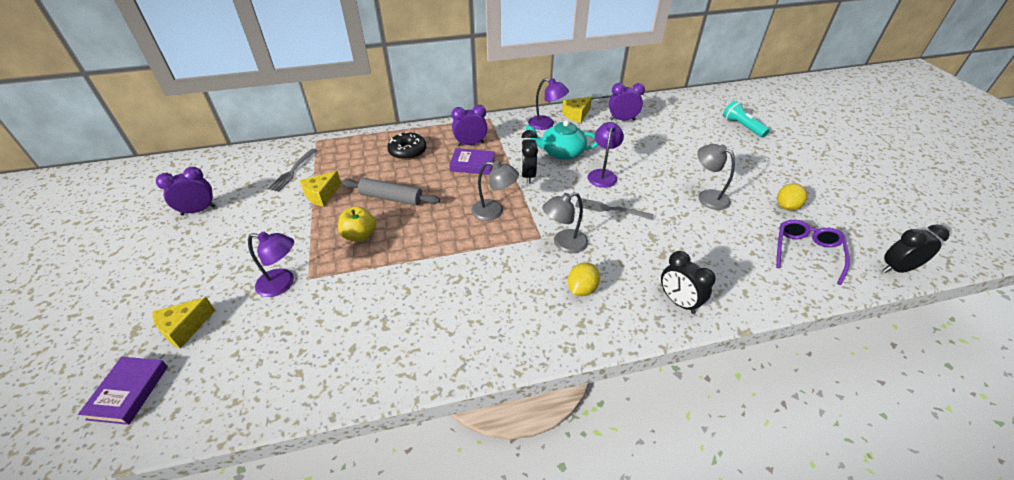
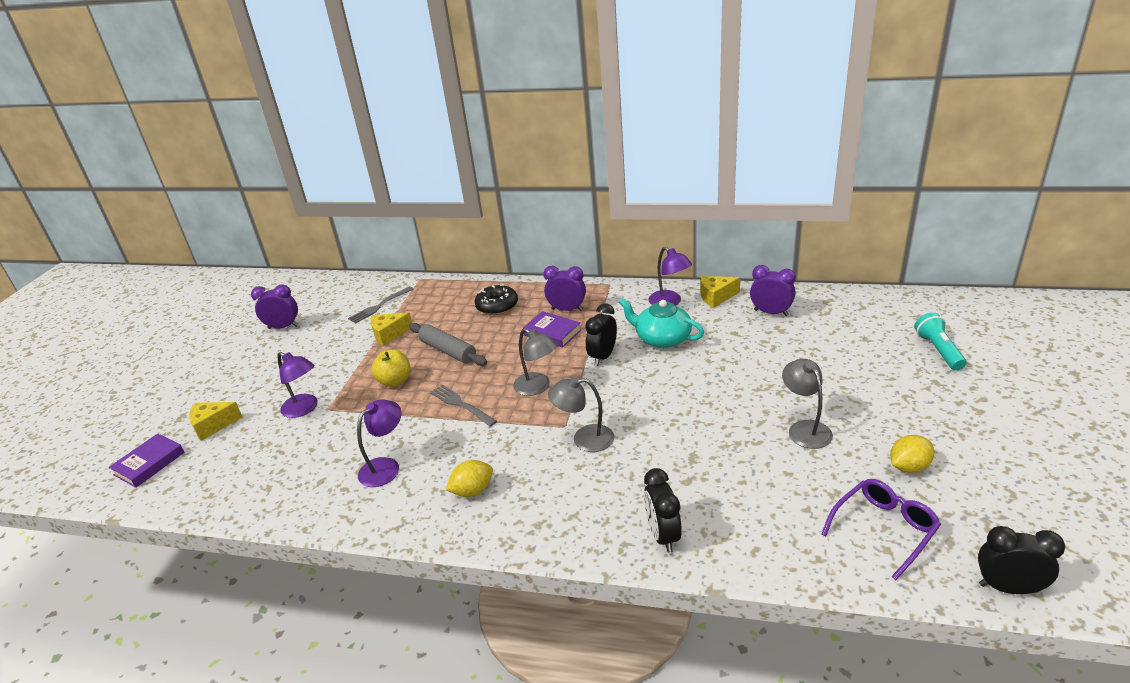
camera: 30 degrees right, 10 degrees down
yellow lemon [568,263,600,296] -> yellow lemon moved to [446,460,493,497]
grey fork [575,198,654,220] -> grey fork moved to [430,385,497,427]
purple lamp [588,122,624,188] -> purple lamp moved to [357,400,401,487]

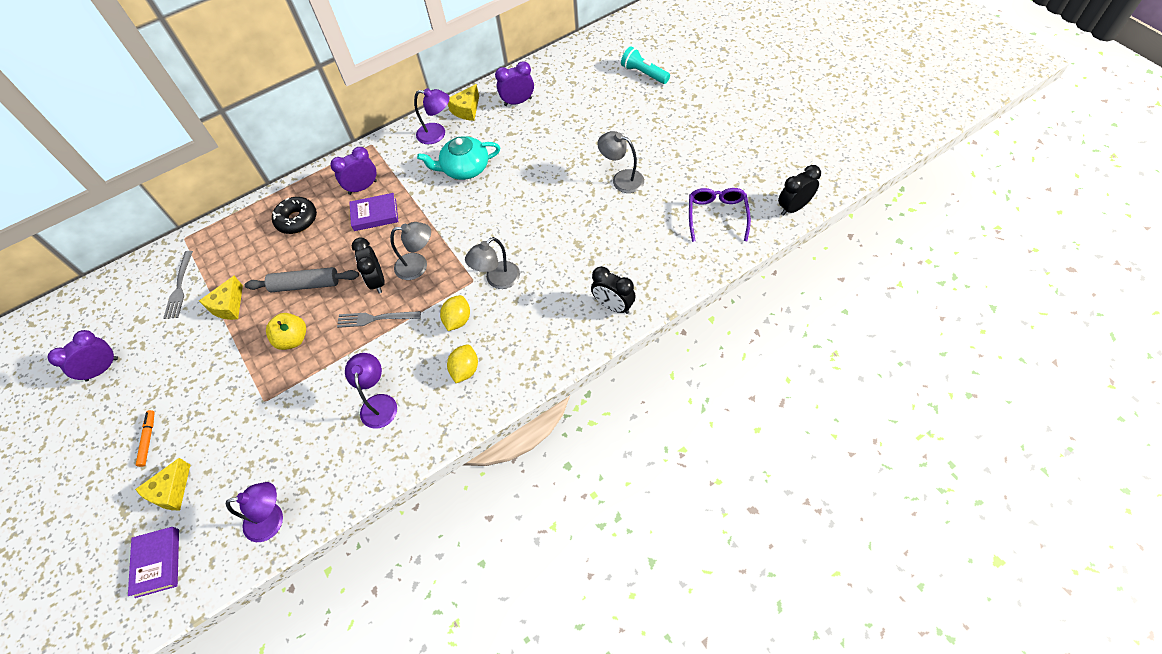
camera: 45 degrees left, 25 degrees up
purple lamp [277,352,317,418] -> purple lamp moved to [226,482,283,542]
black clock [585,303,617,366] -> black clock moved to [352,238,385,294]
yellow lemon [890,435,934,473] -> yellow lemon moved to [440,295,470,331]
none -> orange marker [136,410,155,467]

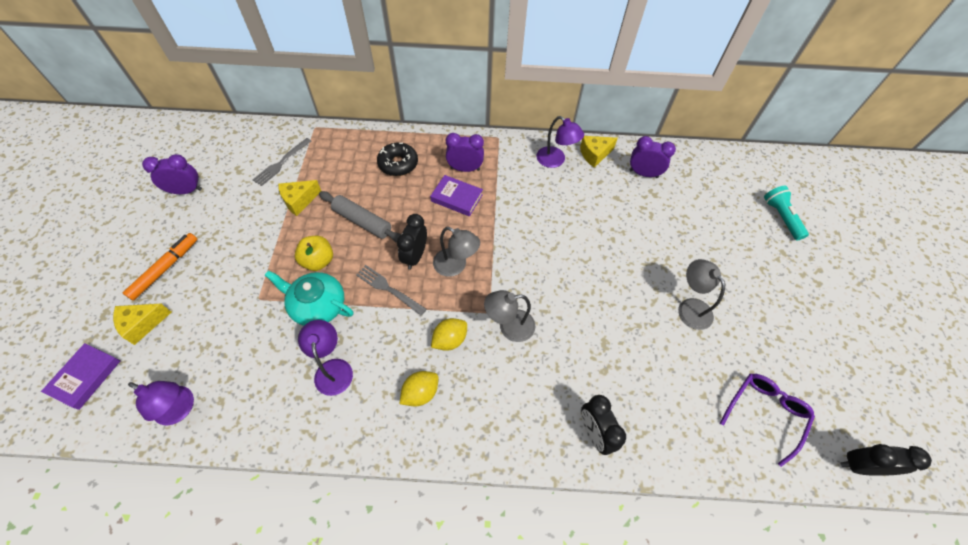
camera: 30 degrees right, 0 degrees up
orange marker [136,410,155,467] -> orange marker [123,233,197,301], size x1.57
purple lamp [345,353,397,429] -> purple lamp turned 45 degrees counterclockwise [298,320,353,396]
turquoise teapot [417,136,500,180] -> turquoise teapot moved to [265,270,353,326]

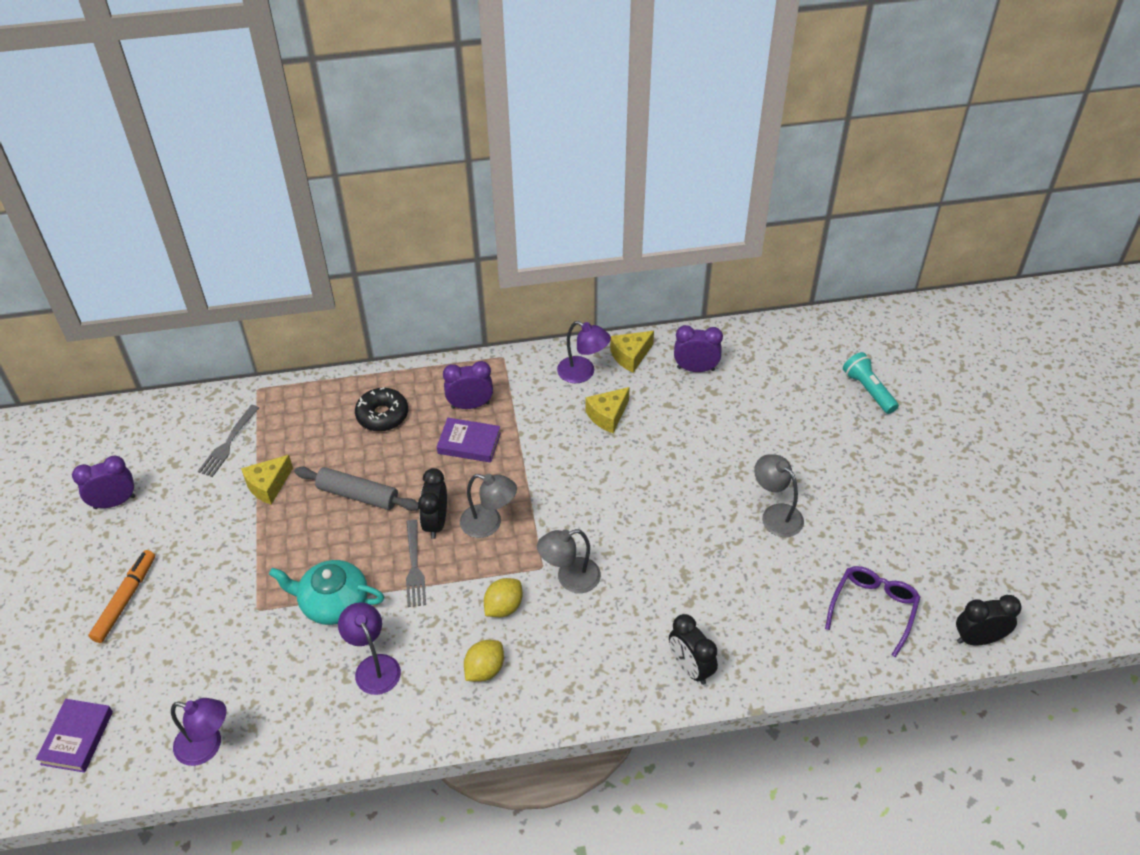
camera: 10 degrees left, 10 degrees down
yellow cheese [113,304,172,345] -> yellow cheese moved to [586,387,630,433]
yellow apple [295,236,333,271] -> none
grey fork [356,265,427,316] -> grey fork turned 120 degrees counterclockwise [406,519,426,607]

